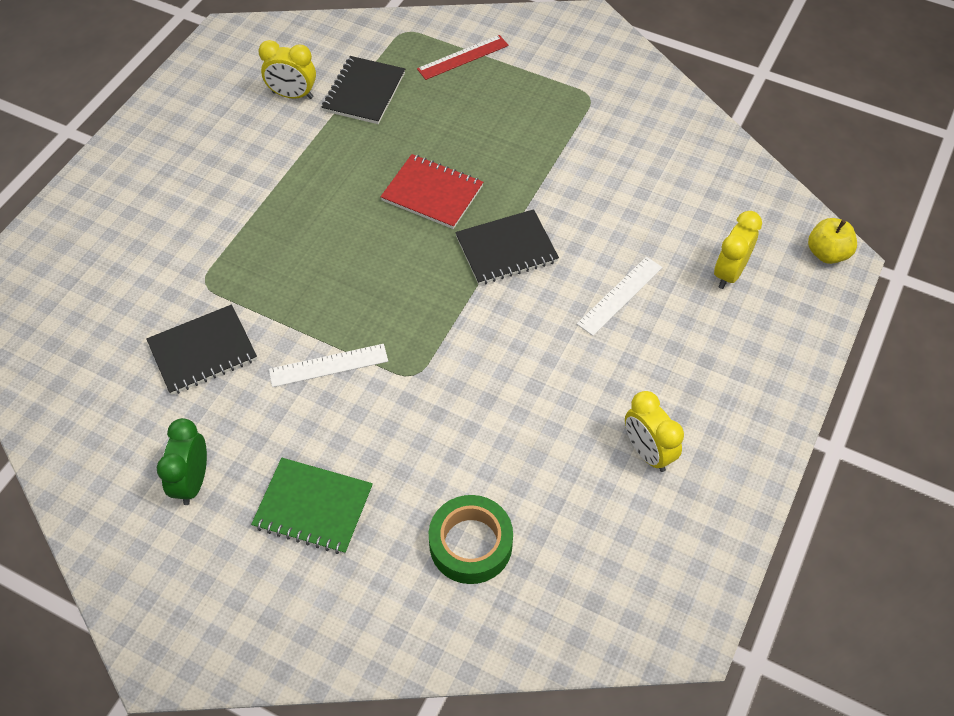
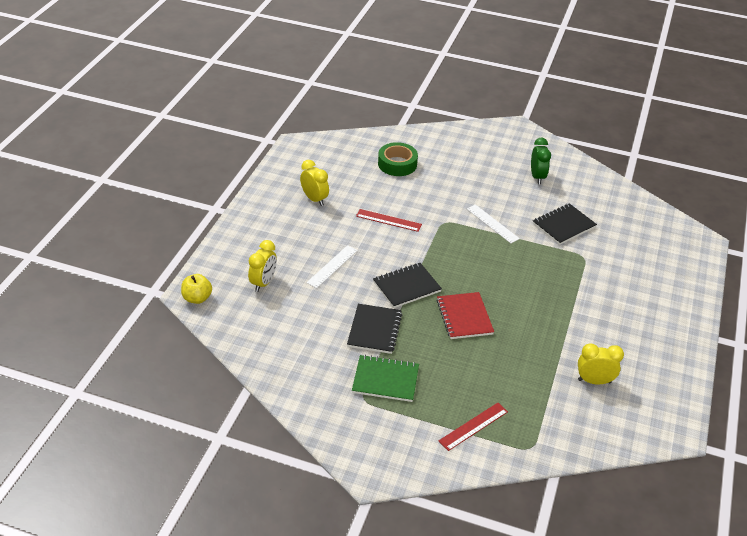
camera: 170 degrees right, 15 degrees down
green notebook [251,458,373,554] -> green notebook moved to [352,355,419,402]
white ruler [269,344,388,387] -> white ruler turned 75 degrees clockwise [467,204,520,243]
black notebook [322,56,405,124] -> black notebook moved to [347,304,402,354]
red notebook [380,154,483,229] -> red notebook turned 60 degrees clockwise [437,292,494,339]
none -> red ruler [356,209,422,232]

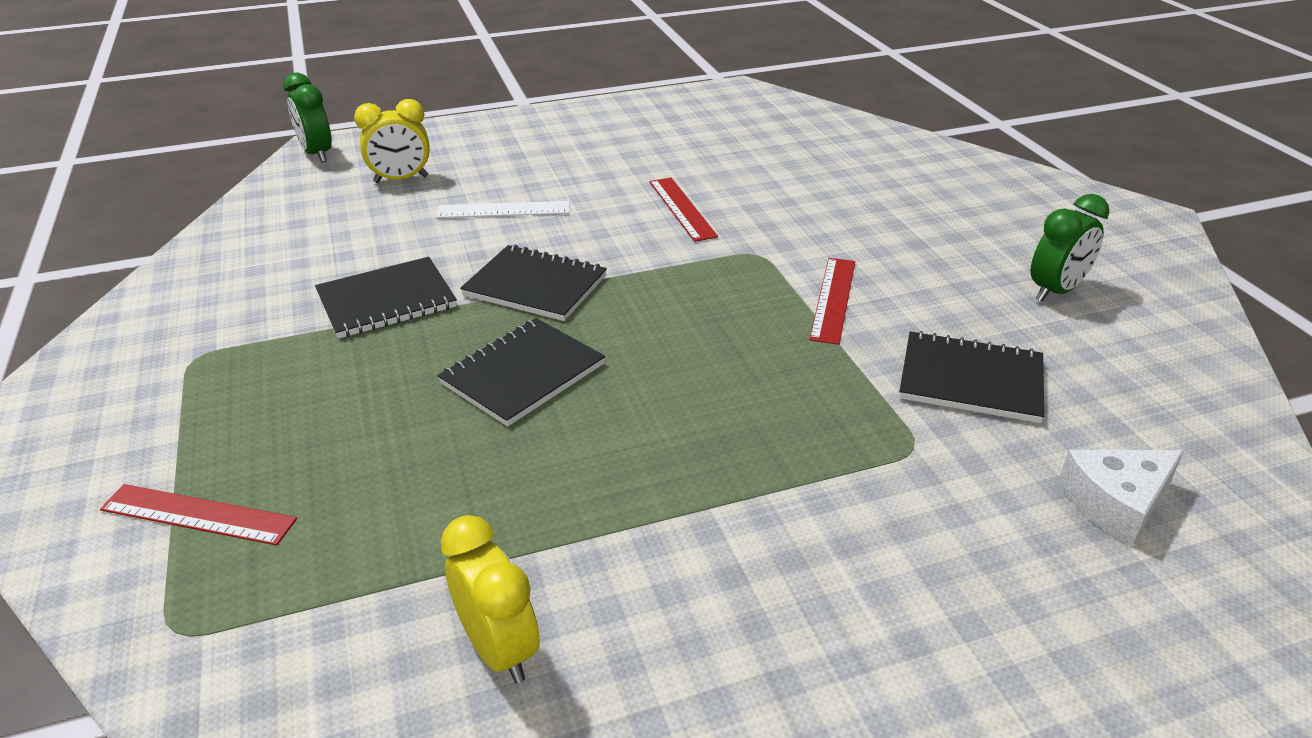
camera: 55 degrees right, 5 degrees down
yellow apple [181,274,212,304] -> green clock [283,73,332,163]
yellow clock [300,160,329,206] -> none
green notebook [352,355,419,402] -> none
green tape [378,142,418,176] -> none
red notebook [437,292,494,339] -> black notebook [438,318,605,426]
white ruler [467,204,520,243] -> red ruler [809,258,855,345]
none -> white cheese [1058,450,1184,546]

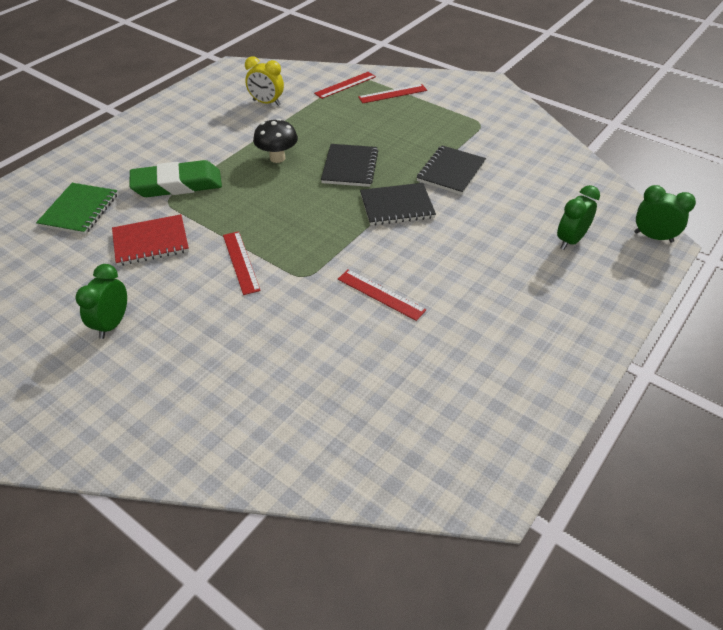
camera: 145 degrees right, 10 degrees up
yellow clock [354,99,430,183] -> green clock [557,185,600,250]
white ruler [436,201,570,218] -> none
black notebook [899,331,1044,423] -> red notebook [112,214,189,266]
white cheese [1058,450,1184,546] -> green notebook [36,183,118,235]
none -> green eraser [129,160,222,197]
none -> black mushroom [253,119,298,163]
none -> red ruler [314,72,376,99]

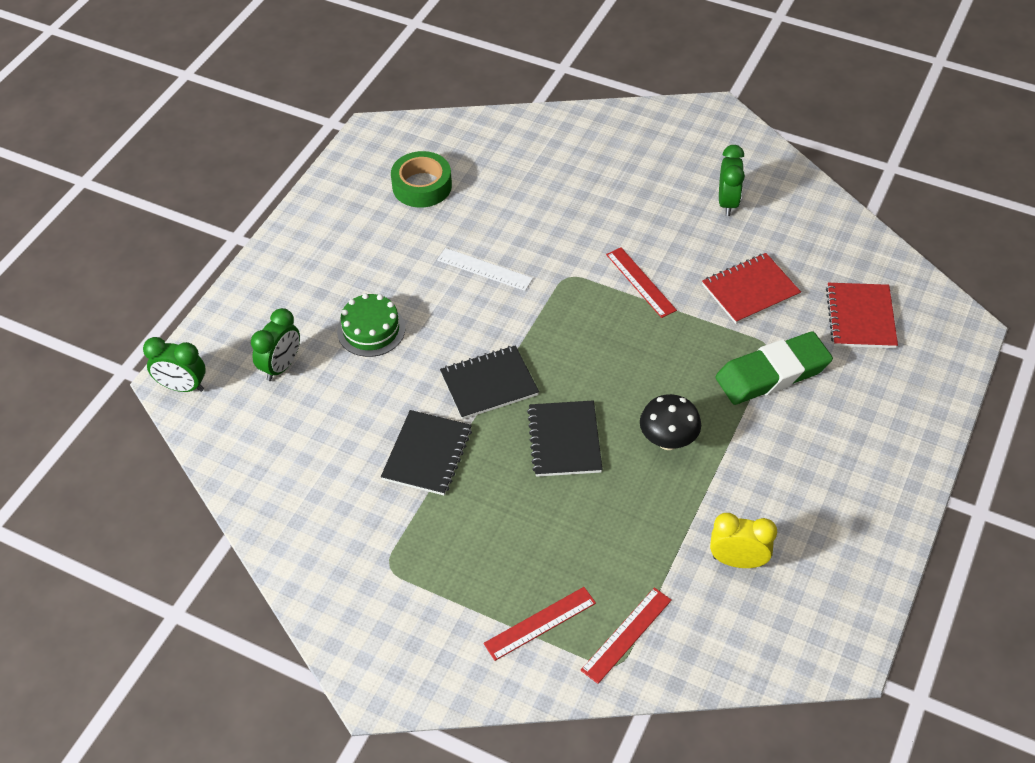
camera: 170 degrees right, 5 degrees up
green notebook [36,183,118,235] -> red notebook [826,283,898,348]
red ruler [338,269,426,321] -> white ruler [437,248,533,291]
none -> green cake [337,293,405,357]
none -> green tape [391,151,452,208]

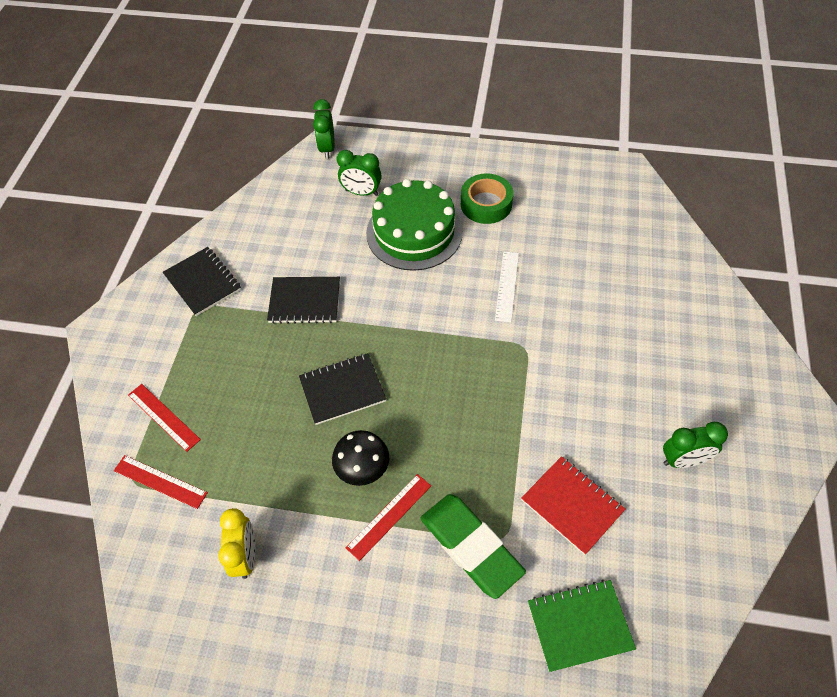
camera: 75 degrees right, 5 degrees up
green cake [337,293,405,357] -> green cake [366,179,463,271], size x1.74
green tape [391,151,452,208] -> green tape moved to [461,173,513,224]
black notebook [440,345,539,420] -> black notebook moved to [163,247,241,316]
red ruler [606,247,677,318] -> red ruler moved to [346,474,431,561]
red notebook [826,283,898,348] -> green notebook [528,580,636,672]

